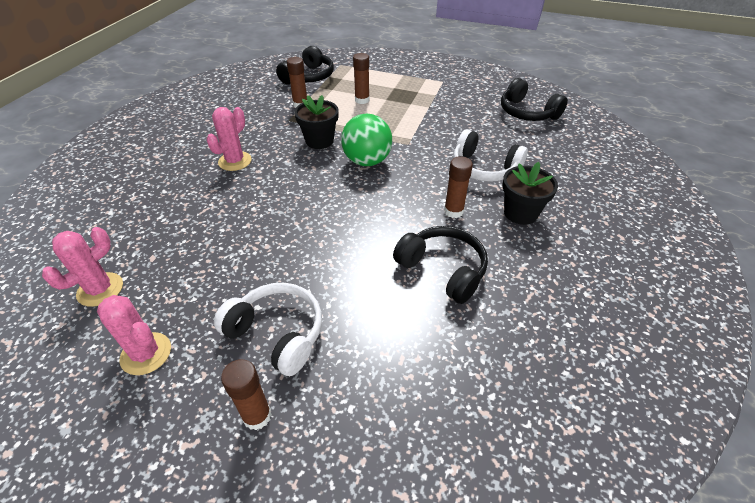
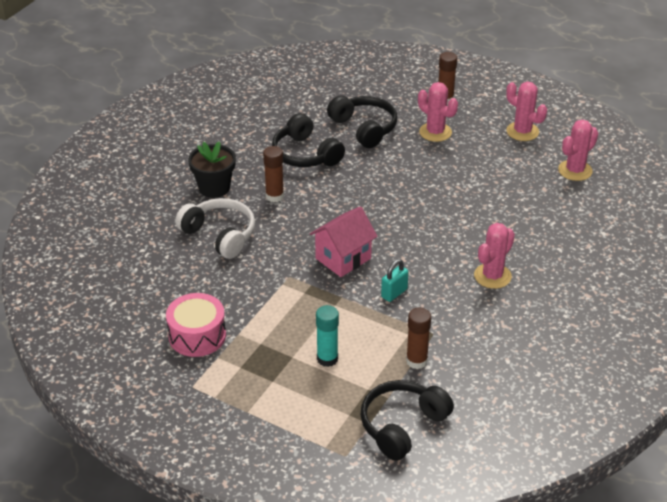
camera: 170 degrees left, 5 degrees down
white headphones [214,283,322,376] -> pink cactus [418,82,458,142]
black flower pot [294,95,339,149] -> turquoise padlock [381,259,409,302]
green ball [341,114,392,166] -> pink house [310,206,378,277]
brown glue stick [353,53,370,104] -> turquoise glue stick [316,305,339,367]
black headphones [501,78,568,121] -> black headphones moved to [327,96,397,148]
none -> pink drum [166,293,226,357]

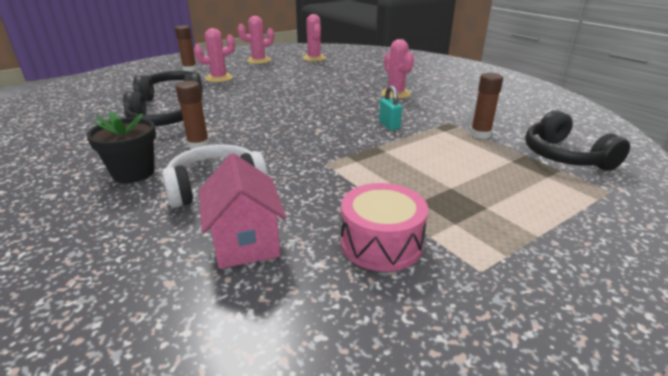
camera: 65 degrees left, 10 degrees down
pink house [310,206,378,277] -> pink house moved to [199,153,286,269]
turquoise glue stick [316,305,339,367] -> none

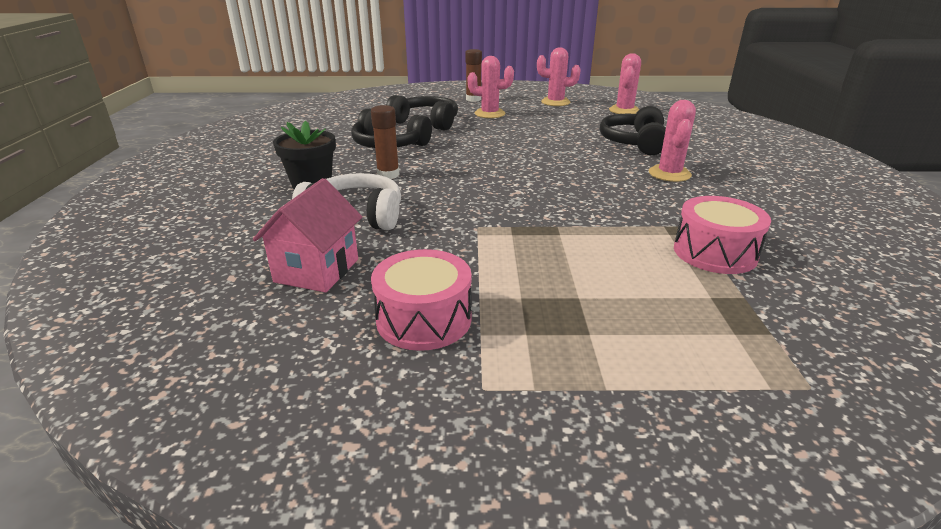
camera: 35 degrees right, 0 degrees up
turquoise padlock [379,85,402,131] -> none
brown glue stick [470,73,503,139] -> pink drum [674,196,771,274]
black headphones [525,110,630,171] -> black headphones moved to [600,106,666,155]

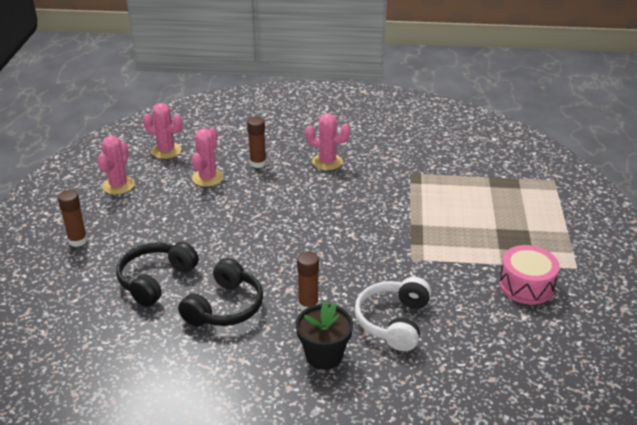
camera: 85 degrees left, 5 degrees up
pink house [253,178,362,293] -> none
pink cactus [468,56,514,118] -> pink cactus moved to [192,127,224,187]
black headphones [600,106,666,155] -> brown glue stick [247,117,266,168]
pink drum [674,196,771,274] -> none

